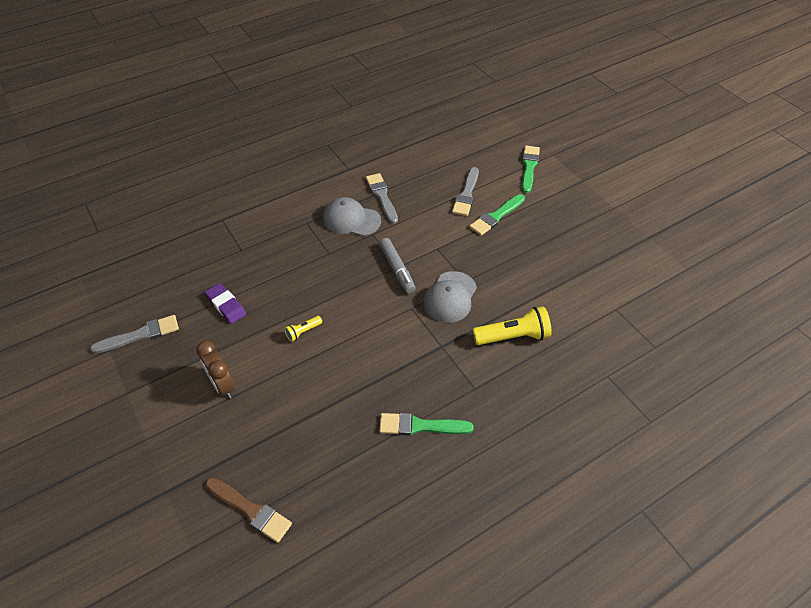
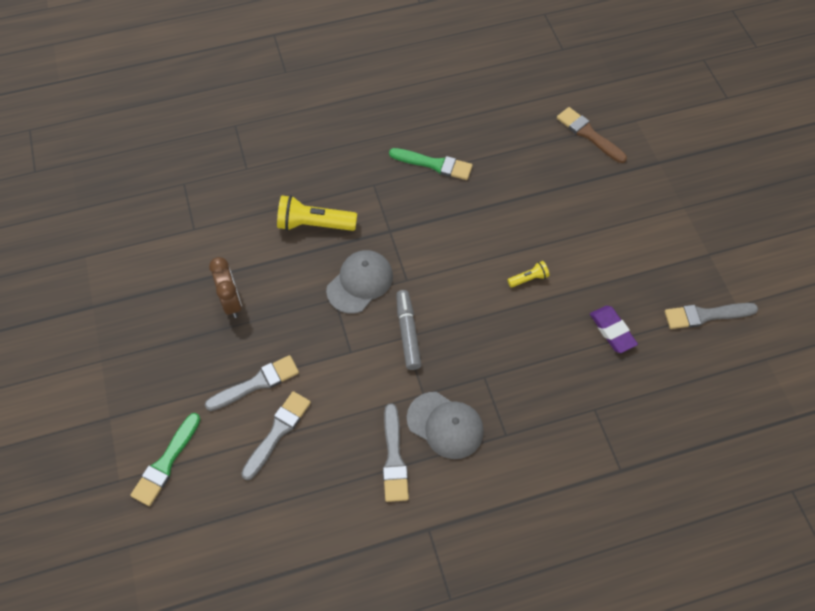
camera: 165 degrees left, 10 degrees up
brown clock [196,341,235,398] -> brown clock moved to [209,257,242,318]
green brush [469,194,525,236] -> grey brush [205,355,299,411]

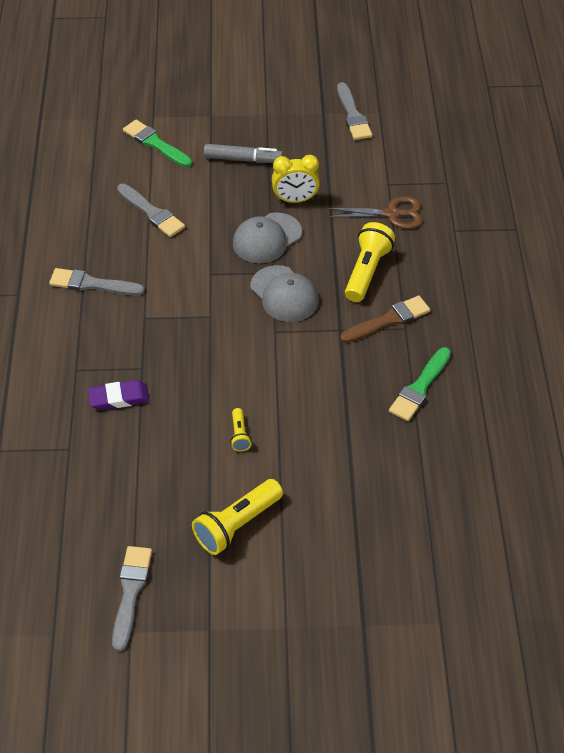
camera: 105 degrees right, 10 degrees down
grey brush [205,355,299,411] -> grey brush moved to [337,82,372,140]
brown clock [209,257,242,318] -> yellow clock [272,155,320,203]
grey marker [396,290,421,370] -> grey marker moved to [204,144,283,163]
grey cap [407,392,484,459] -> grey cap moved to [233,212,302,263]
brown brush [557,107,627,163] -> brown brush moved to [340,296,430,343]
purple eraser [590,306,638,353] -> purple eraser moved to [88,380,150,410]
none -> yellow flashlight [192,479,283,555]
none -> brown scissors [326,196,423,229]

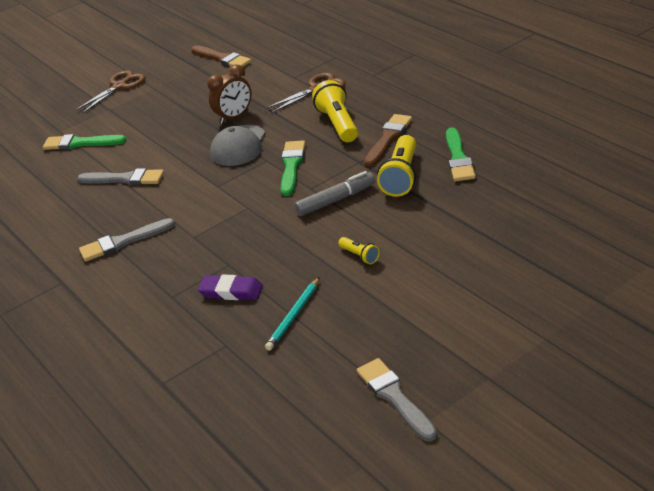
camera: 30 degrees left, 15 degrees down
purple eraser [88,380,150,410] -> purple eraser turned 60 degrees clockwise [198,274,263,300]
yellow flashlight [192,479,283,555] -> yellow flashlight moved to [377,135,416,197]
grey marker [204,144,283,163] -> grey marker moved to [294,171,375,216]
grey cap [251,265,319,322] -> green brush [281,140,305,196]
yellow clock [272,155,320,203] -> brown clock [207,64,252,124]
grey brush [337,82,372,140] -> brown brush [191,45,251,67]
none -> brown scissors [76,70,145,114]
none -> turquoise pencil [265,277,320,351]

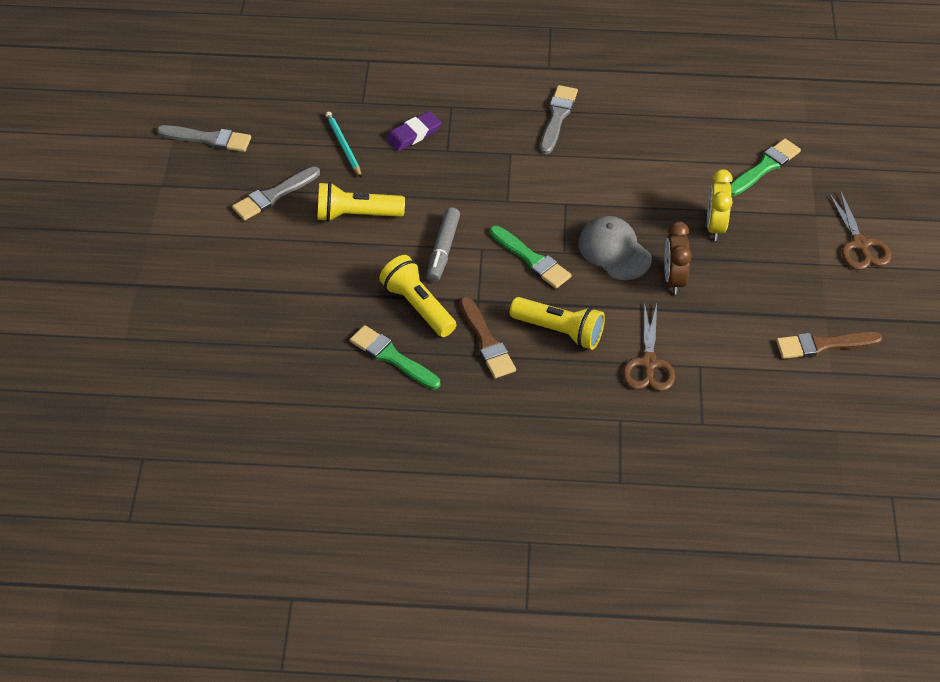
camera: 125 degrees right, 15 degrees up
grey brush [77,168,164,185] -> grey brush moved to [232,167,320,220]
yellow flashlight [338,237,380,264] -> yellow flashlight [317,182,405,222], size x1.98
none -> yellow clock [707,169,733,241]

